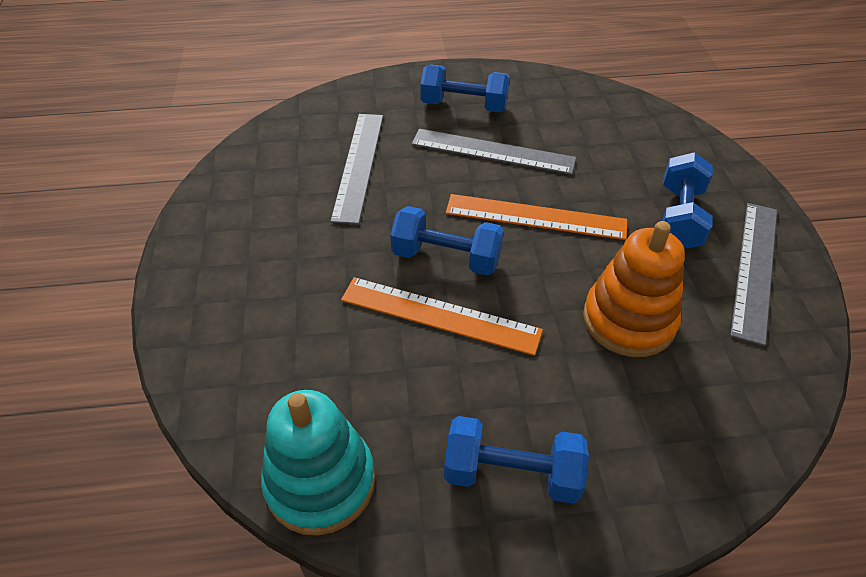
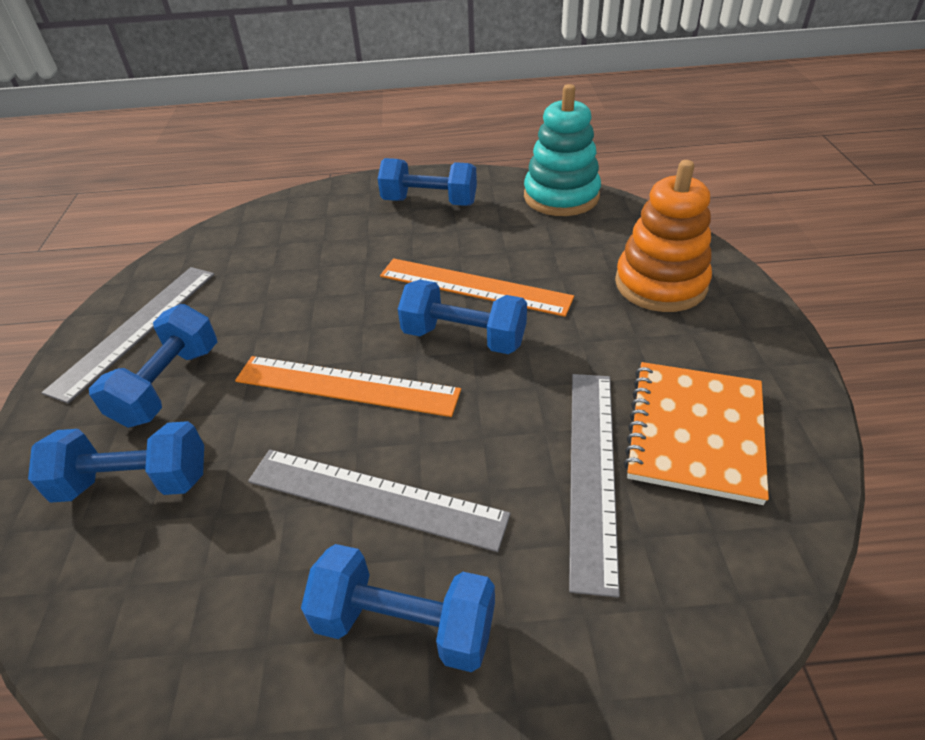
camera: 175 degrees left, 5 degrees down
orange stacking toy [583,221,685,357] -> orange stacking toy moved to [615,160,712,312]
none -> blue dumbbell [28,421,204,503]
none -> orange notebook [623,362,769,505]

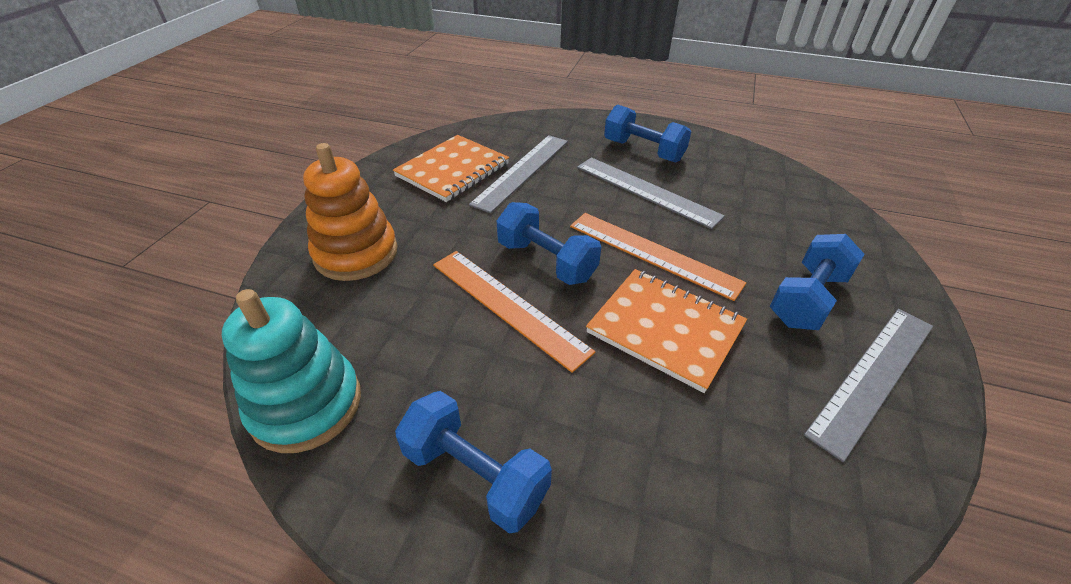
camera: 160 degrees left, 0 degrees up
blue dumbbell [28,421,204,503] -> none
none -> orange notebook [586,269,747,393]

